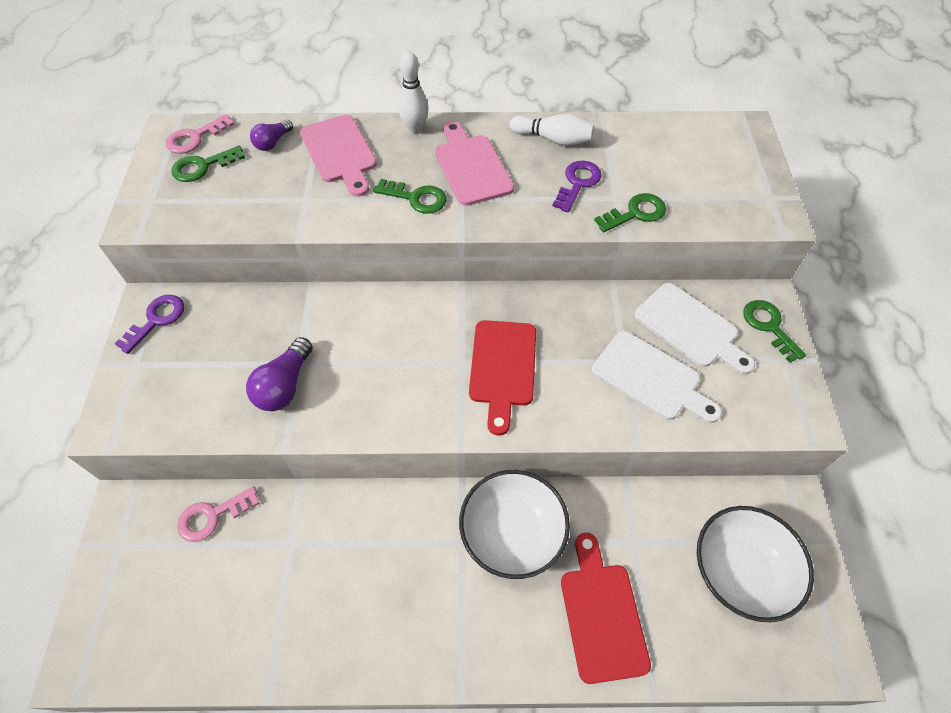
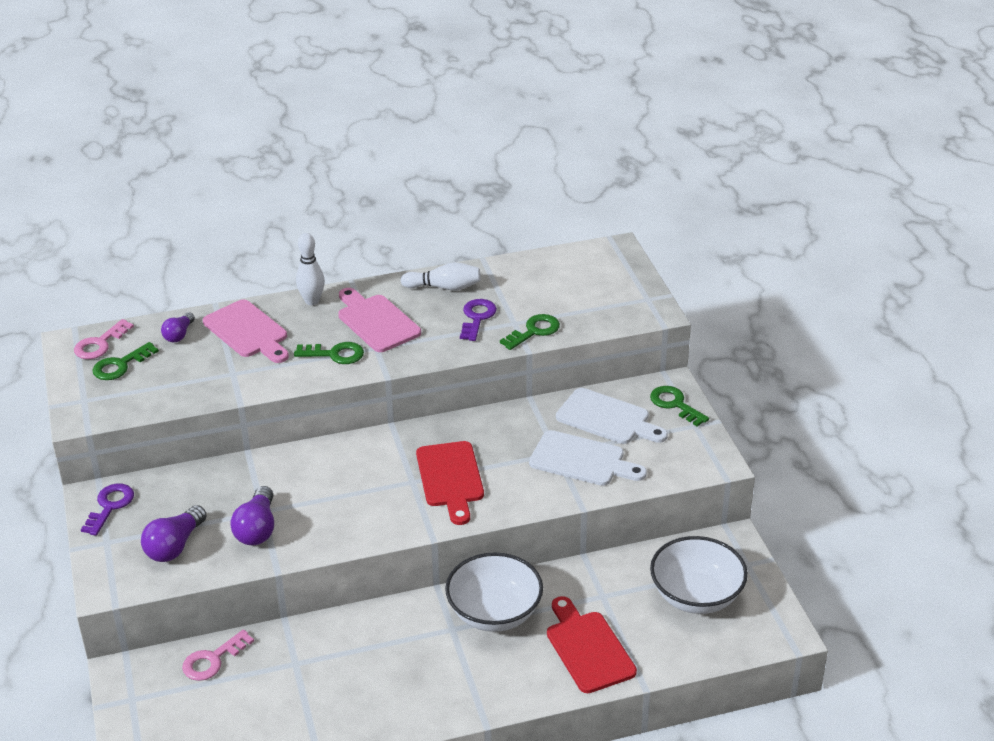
camera: 15 degrees left, 20 degrees down
none -> purple light bulb [141,505,207,562]

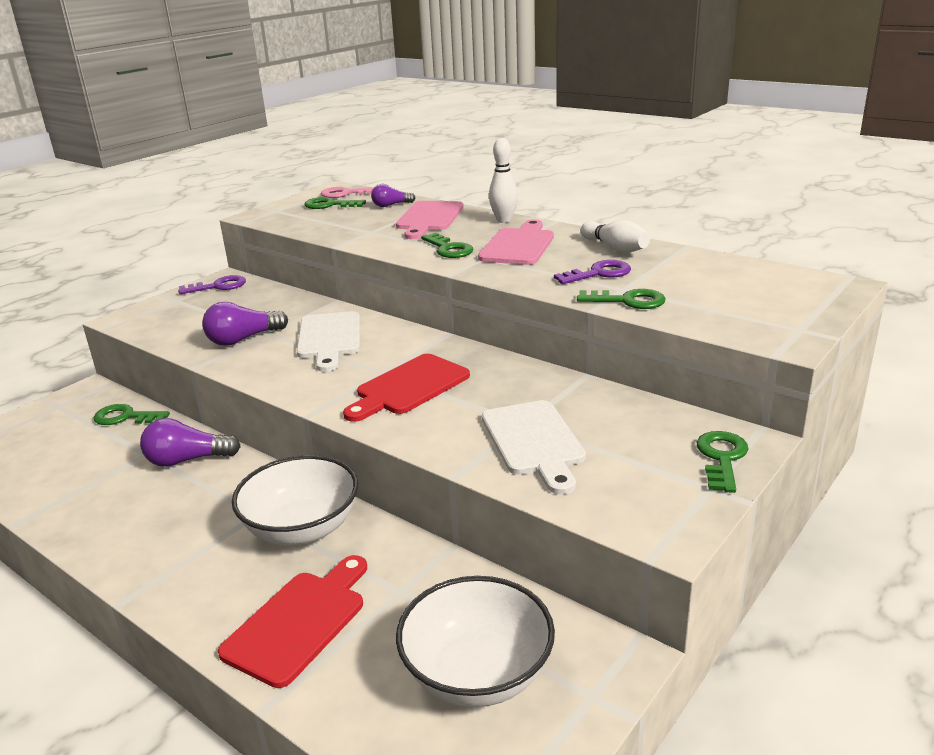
camera: 55 degrees right, 10 degrees down
purple light bulb [141,505,207,562] -> purple light bulb moved to [140,418,241,467]
pink key [182,629,254,681] -> green key [94,404,170,425]
white cutting board [556,388,668,444] -> white cutting board moved to [297,311,360,372]

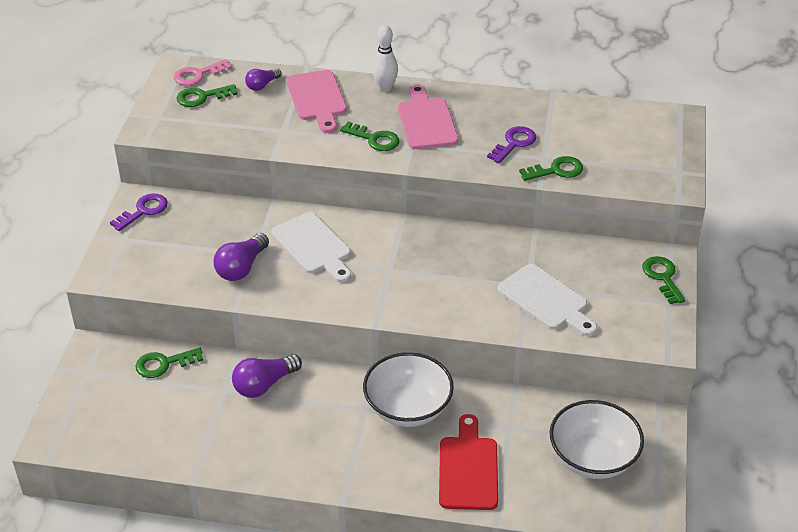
camera: 30 degrees left, 15 degrees up
red cutting board [343,354,470,422] -> none
white bowling pin [580,220,650,253] -> none

